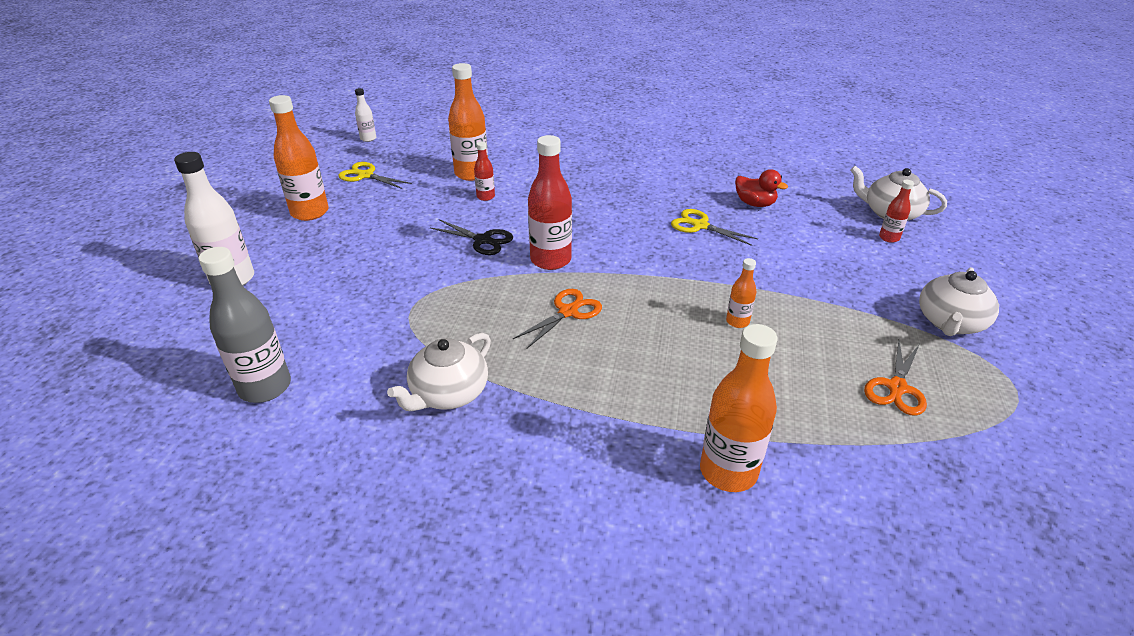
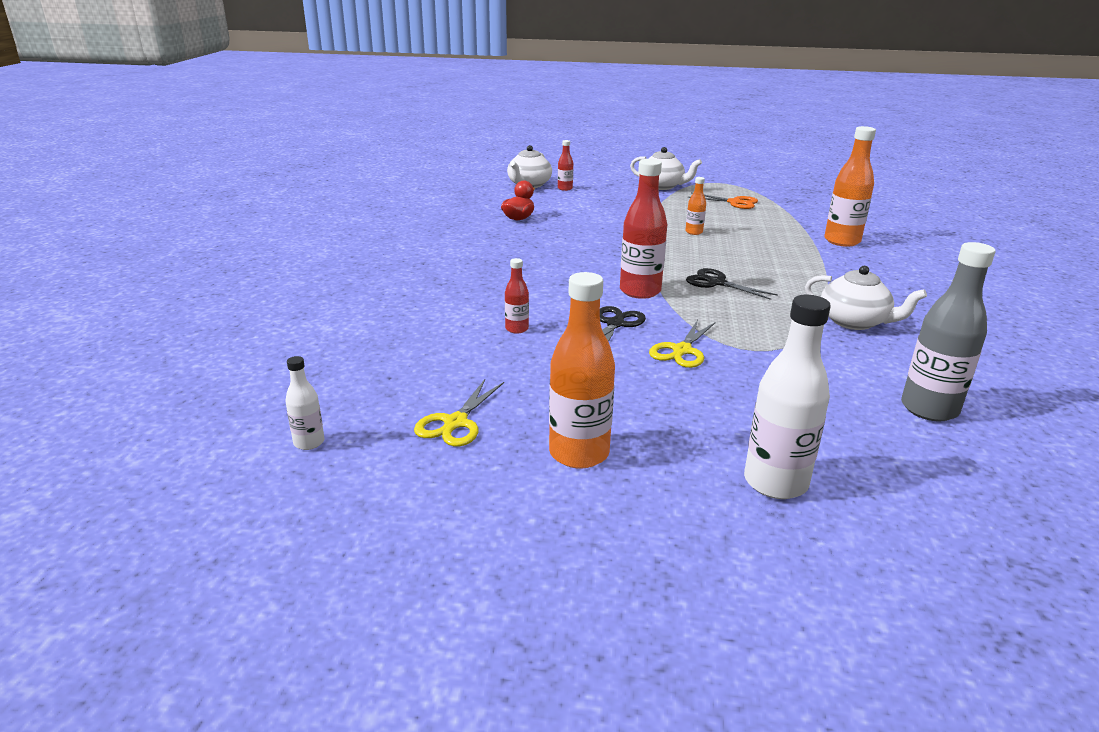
camera: 95 degrees left, 10 degrees down
orange bottle [448,63,488,181] -> none
orange scissors [513,289,602,348] -> black scissors [686,268,778,300]
yellow scissors [671,209,758,246] -> yellow scissors moved to [649,320,715,368]

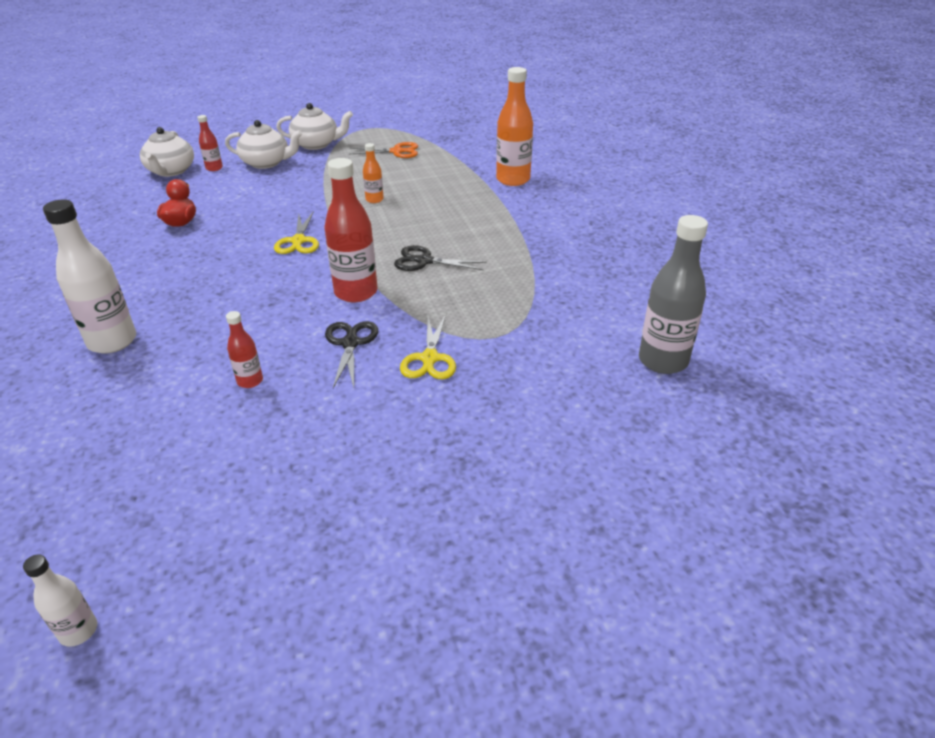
camera: 25 degrees left, 10 degrees up
yellow scissors [414,379,504,446] -> yellow scissors moved to [274,211,319,254]
orange bottle [549,272,615,469] -> none
white bottle [744,295,831,499] -> white bottle moved to [43,199,136,354]
white teapot [805,266,927,330] -> white teapot moved to [225,120,302,169]

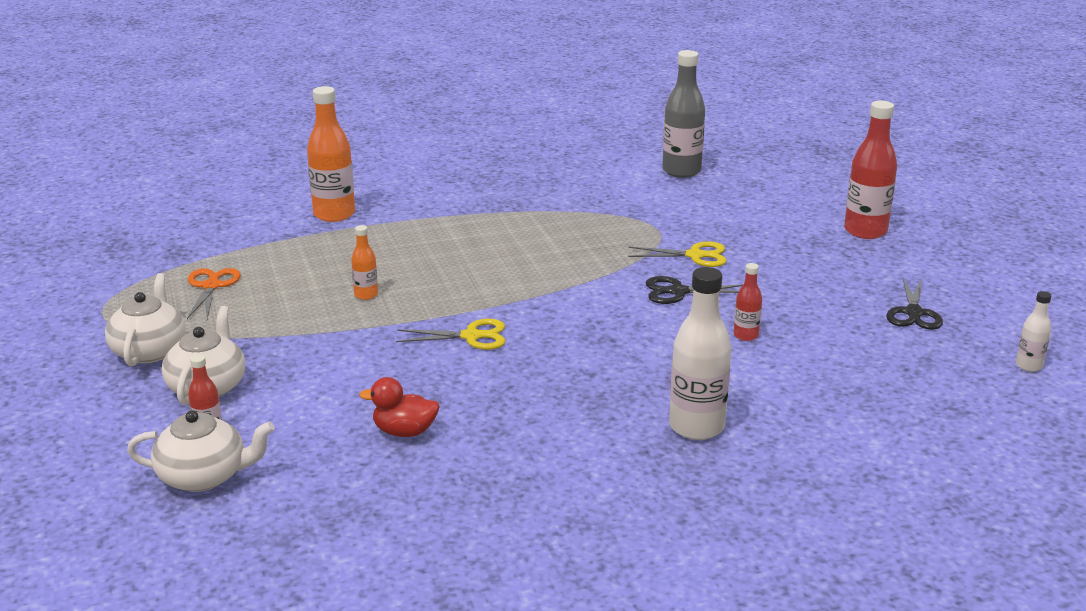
camera: 90 degrees left, 10 degrees down
red bottle [324,158,378,302] -> red bottle moved to [844,100,897,239]
black scissors [394,245,487,271] -> black scissors moved to [886,278,943,330]

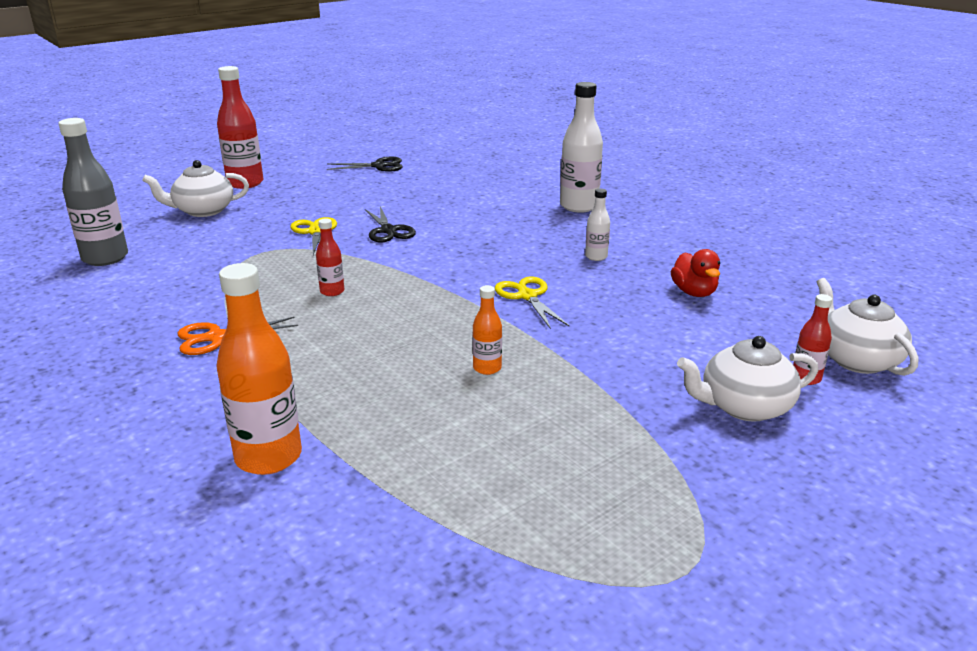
camera: 110 degrees left, 0 degrees up
white teapot [105,273,186,366] -> white teapot moved to [142,160,249,217]
orange scissors [187,268,241,319] -> orange scissors moved to [177,317,298,355]
red bottle [734,263,762,341] -> red bottle moved to [316,218,344,296]
white bottle [1016,291,1051,372] -> white bottle moved to [585,189,610,261]

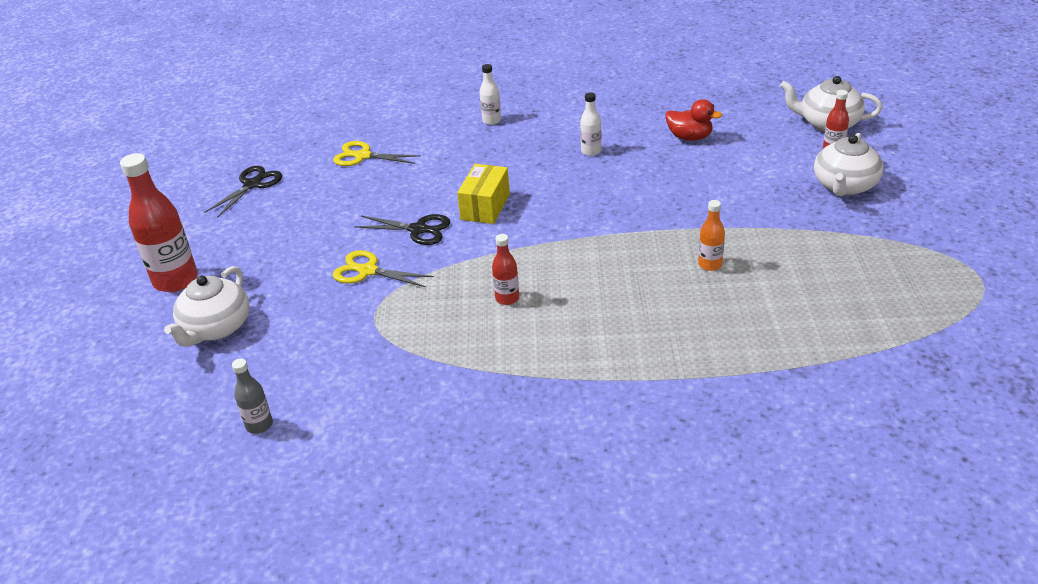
camera: 50 degrees left, 10 degrees up
grey bottle [58,118,128,266] -> grey bottle [232,358,273,434], size x0.51
orange scissors [177,317,298,355] -> none
orange bottle [216,263,302,475] -> none
yellow scissors [495,276,570,329] -> yellow scissors moved to [333,141,421,166]
white bottle [560,82,603,213] -> white bottle [479,64,501,125], size x0.51
none -> yellow box [457,164,510,224]

